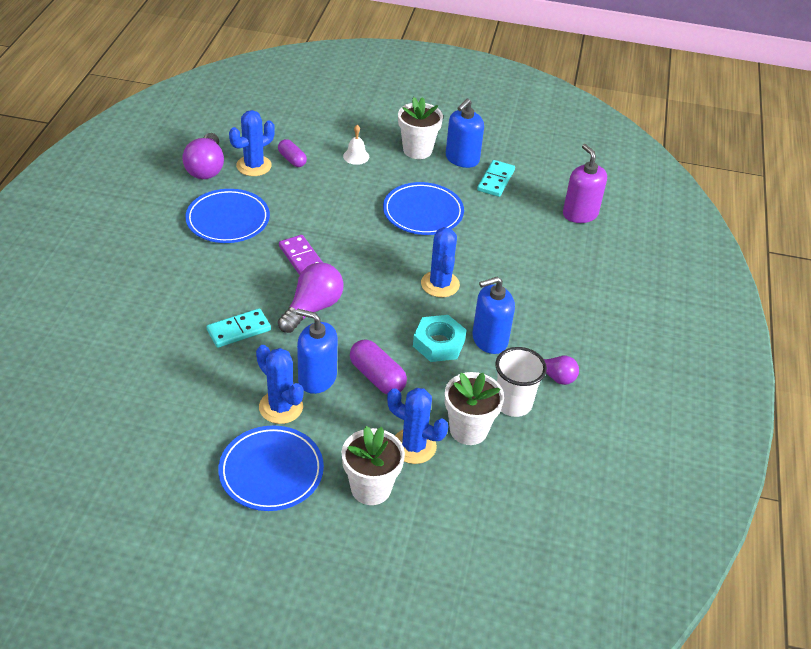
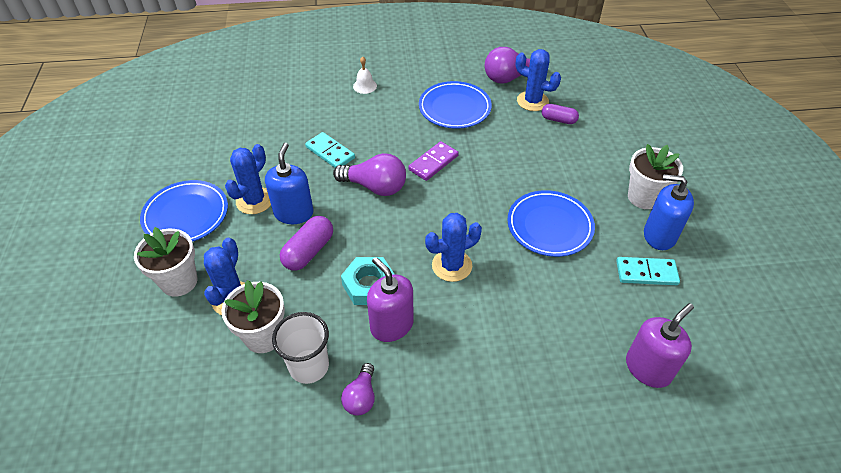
camera: 75 degrees right, 5 degrees up
purple capsule [278,139,307,167] -> purple capsule turned 75 degrees clockwise [542,104,579,124]
white bell [343,125,369,165] -> white bell moved to [353,56,377,94]
blue soap dispenser [472,277,515,354] -> purple soap dispenser [367,257,414,342]

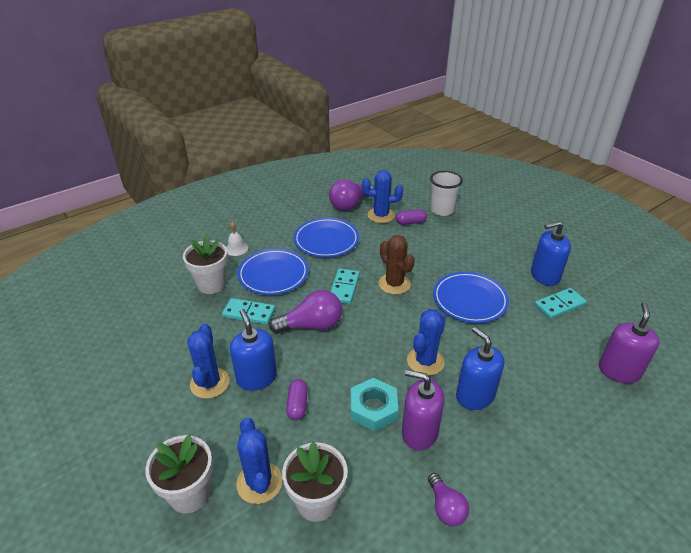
camera: 30 degrees left, 10 degrees down
blue plate [140,180,228,242] -> blue plate moved to [237,249,309,295]
white cup [272,312,329,384] -> white cup moved to [430,171,463,216]
purple capsule [280,216,333,271] -> purple capsule [286,379,308,420], size x0.66
purple domino [408,141,459,181] -> turquoise domino [330,269,360,304]
white flower pot [628,144,683,209] -> white flower pot moved to [183,235,228,294]
none -> brown cactus [378,235,415,295]
none -> blue soap dispenser [456,327,504,410]

